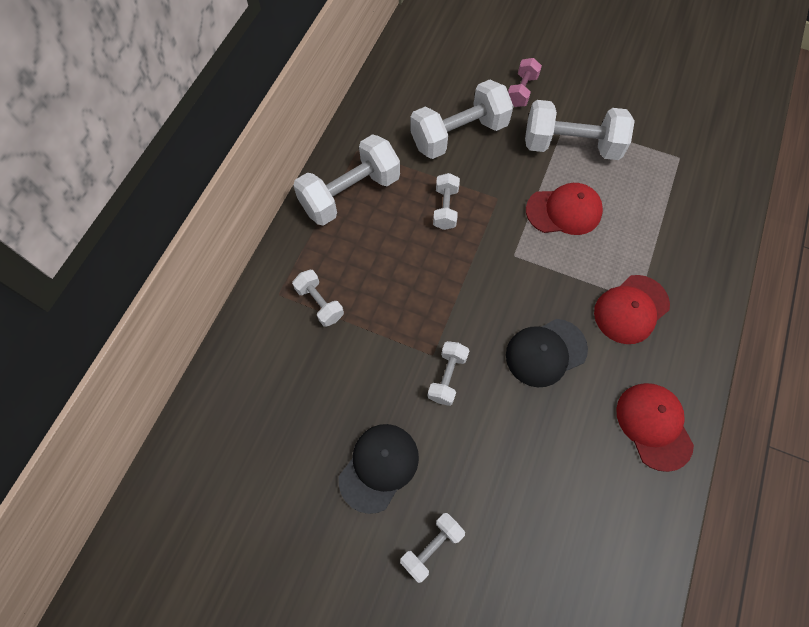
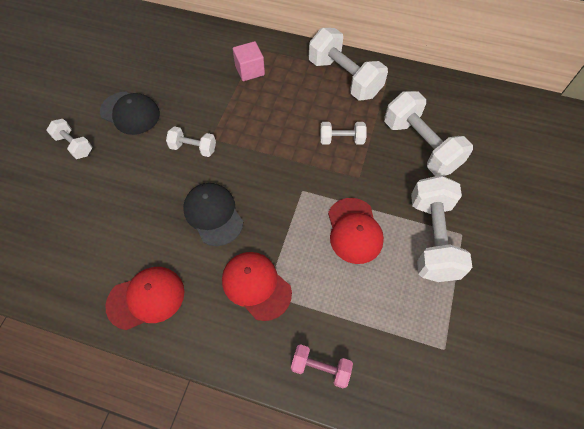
camera: 85 degrees right, 5 degrees down
white dumbbell [292,270,344,327] -> pink cube [233,41,265,81]
pink dumbbell [508,58,542,107] -> pink dumbbell moved to [291,344,353,388]

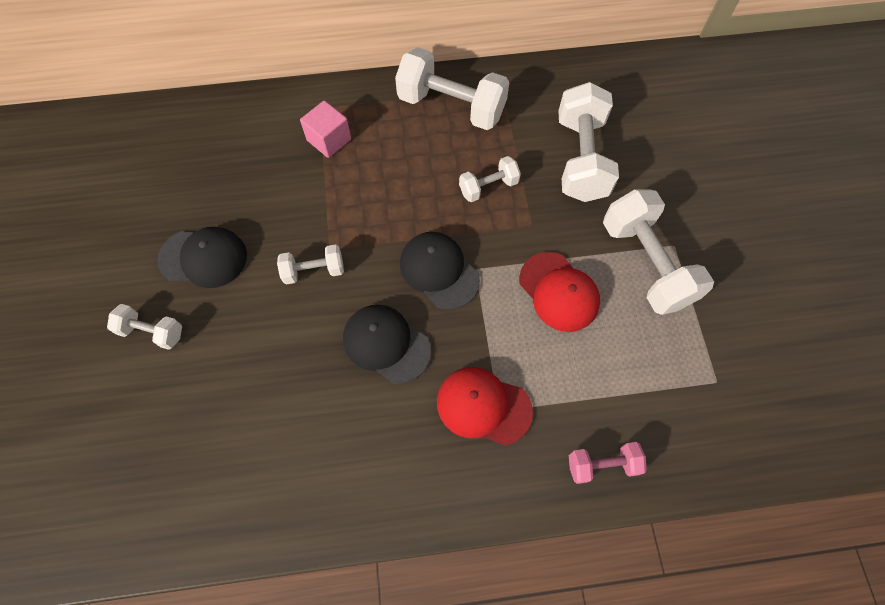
camera: 25 degrees left, 5 degrees up
red cap [105,267,185,330] -> none
white dumbbell [384,91,473,176] -> white dumbbell turned 60 degrees clockwise [558,82,619,202]
none -> black cap [400,232,480,309]

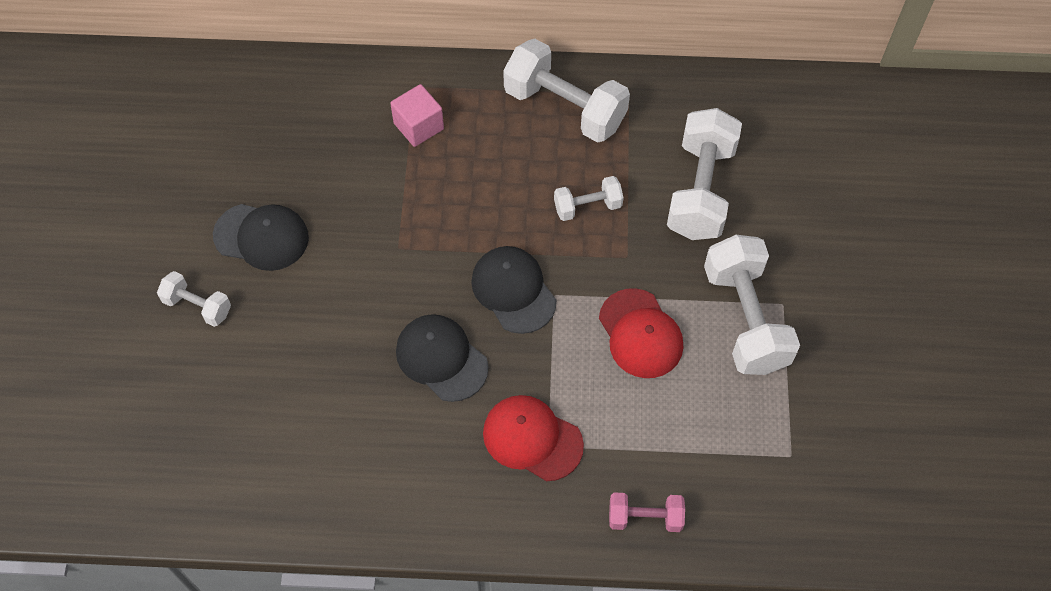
camera: 10 degrees right, 5 degrees down
white dumbbell [277,244,344,285] -> none

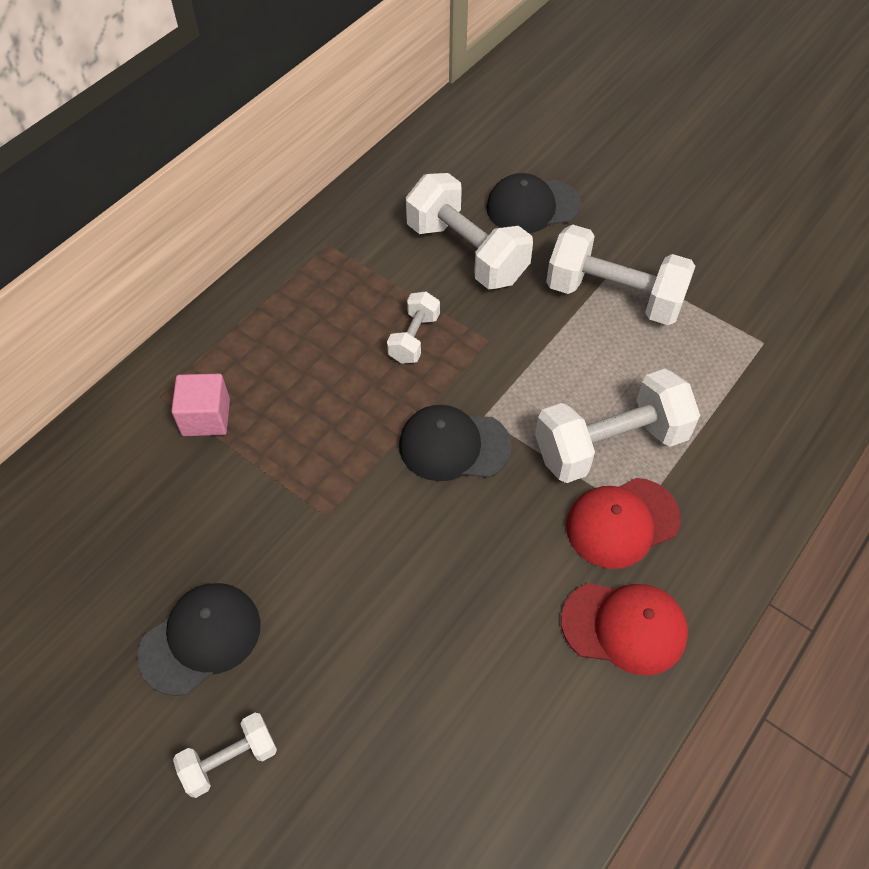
camera: 55 degrees left, 5 degrees down
black cap [396,314,489,402] -> black cap moved to [486,173,581,233]
white dumbbell [503,39,630,143] -> white dumbbell moved to [535,369,700,483]
red cap [599,288,683,378] -> red cap moved to [561,583,688,676]
pink dumbbell [609,493,685,532] -> none

